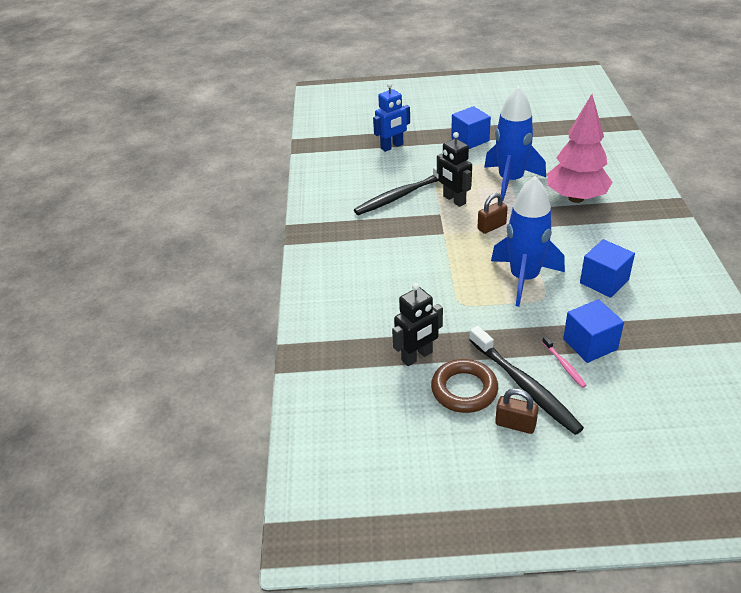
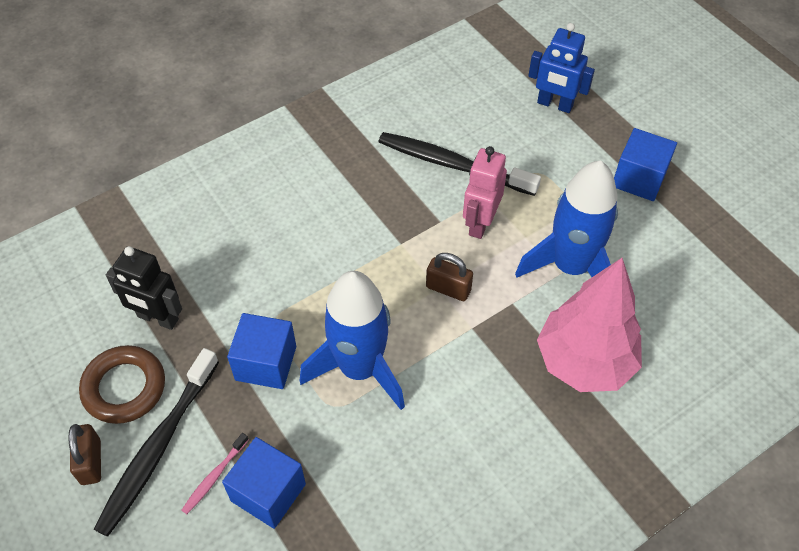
camera: 55 degrees right, 15 degrees up
black robot [437,132,472,207] -> pink robot [463,146,507,239]
blue cube [580,239,635,298] -> blue cube moved to [227,313,296,389]

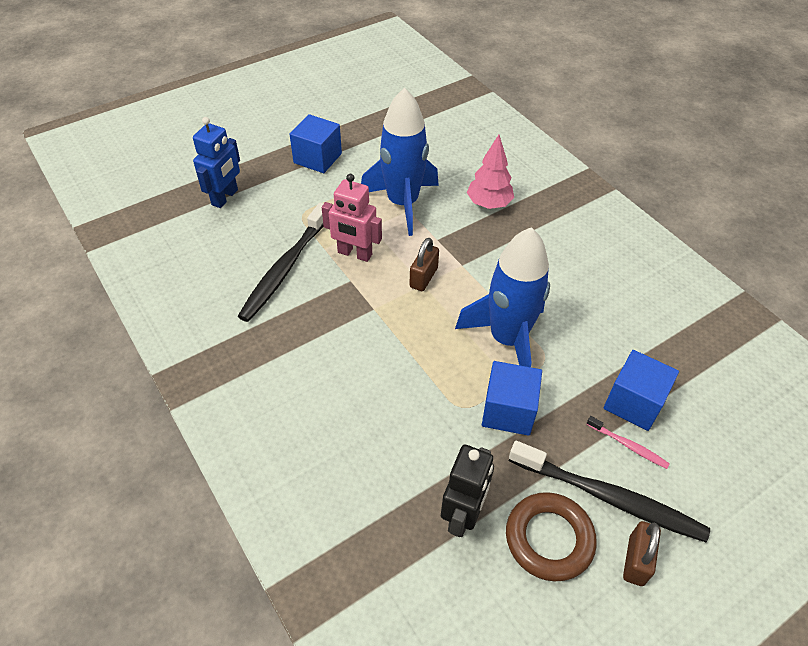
camera: 90 degrees left, 5 degrees down
brown padlock [68,424,101,485] -> brown padlock turned 60 degrees counterclockwise [623,521,661,586]
pink tree [537,258,642,392] -> pink tree [467,135,514,209], size x0.61

